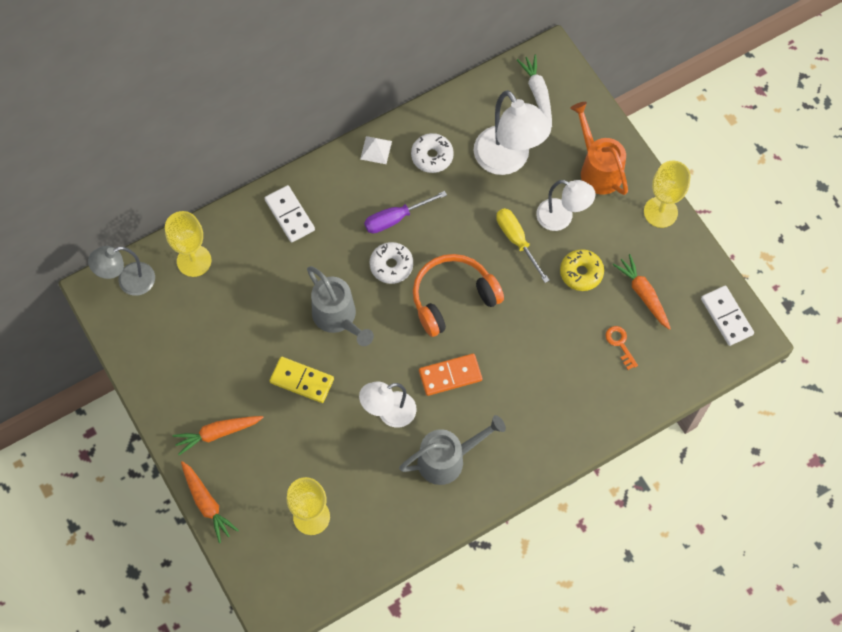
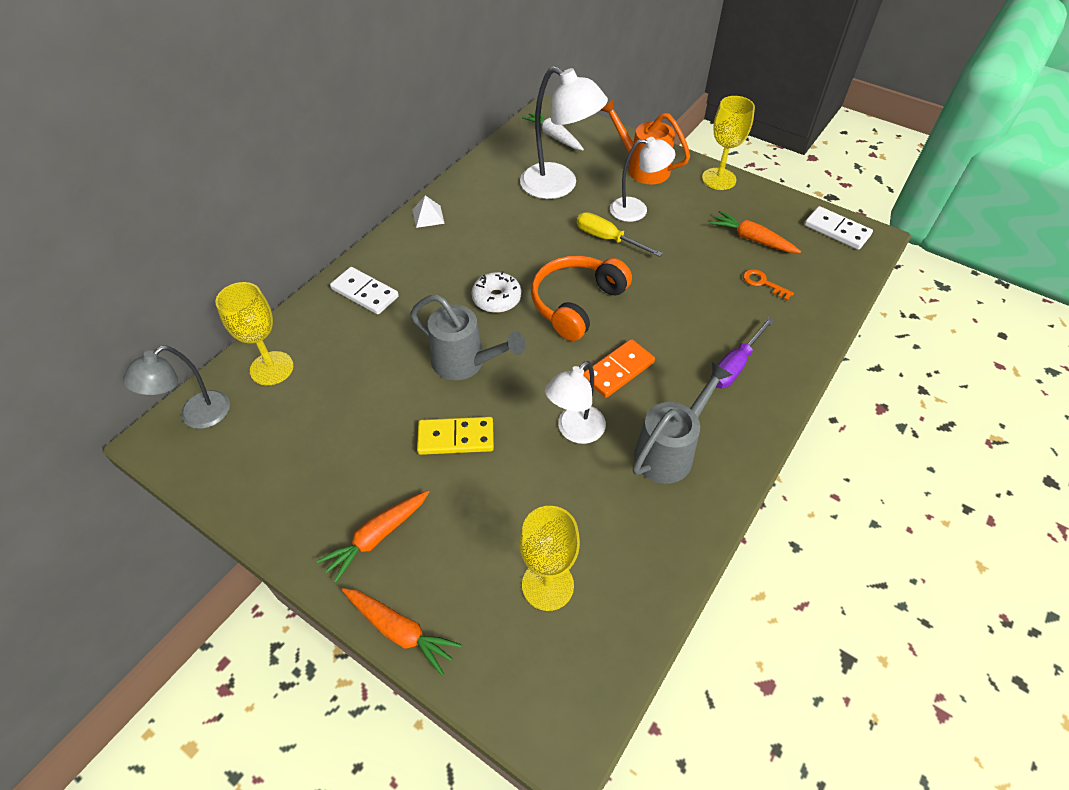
camera: 25 degrees left, 15 degrees down
purple screwdriver [364,191,447,233] -> purple screwdriver moved to [711,317,774,388]
white donut [411,133,454,173] -> none
yellow donut [560,249,604,291] -> none

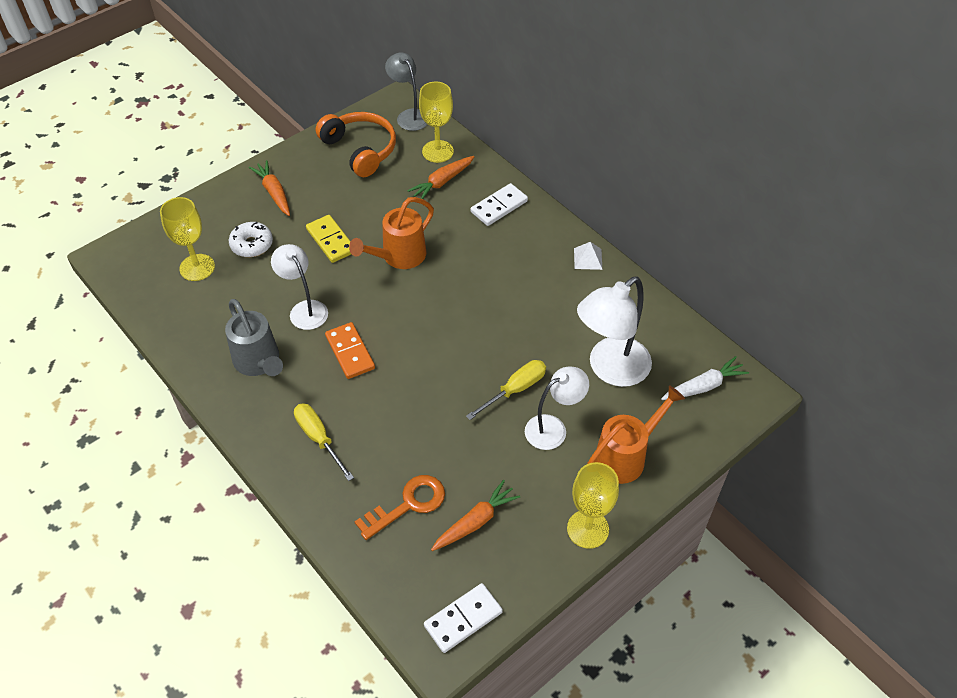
camera: 105 degrees right, 0 degrees up
orange carrot [342,588,462,675] -> orange carrot moved to [407,156,475,199]
grey watering can [410,294,526,380] -> orange watering can [349,197,434,269]
yellow domino [417,417,494,455] -> yellow domino turned 45 degrees counterclockwise [306,215,351,263]
white donut [472,271,521,313] -> white donut moved to [229,222,273,257]
orange headphones [531,256,632,341] -> orange headphones moved to [316,112,396,177]
white lamp [610,137,675,222] -> white lamp turned 135 degrees counterclockwise [525,367,589,450]
purple screwdriver [711,317,774,388] -> yellow screwdriver [294,403,354,481]
orange key [743,269,794,301] -> orange key [355,475,445,540], size x1.70

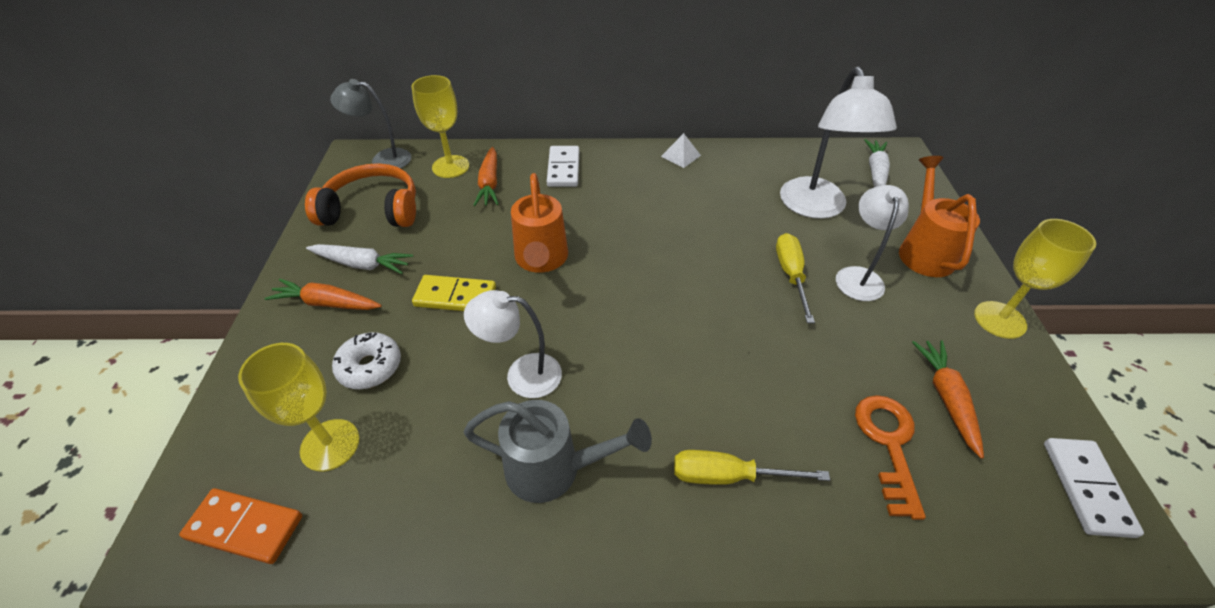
camera: 50 degrees left, 5 degrees down
orange domino [325,322,375,379] -> orange domino moved to [179,488,302,564]
none -> white carrot [306,244,413,274]

